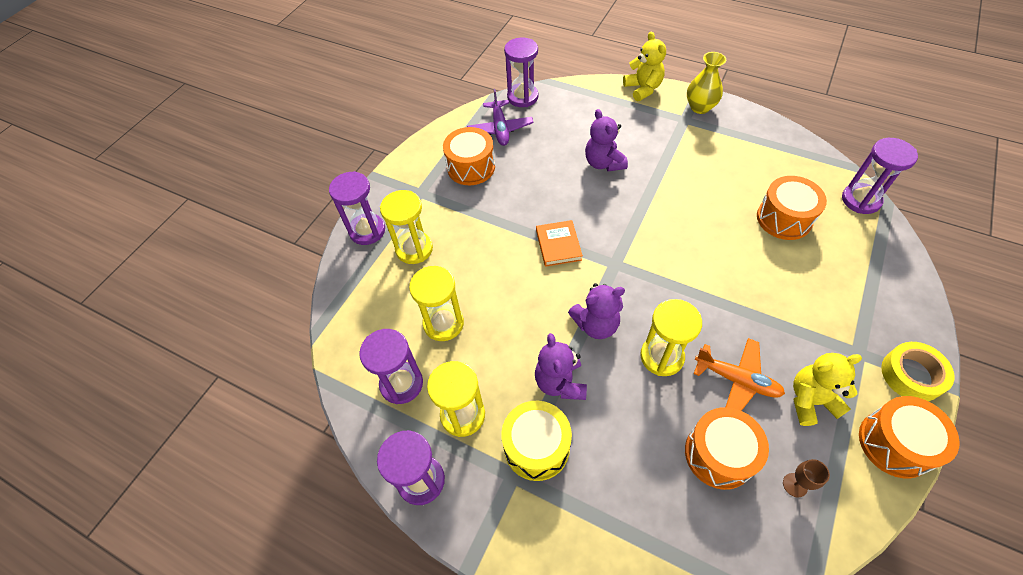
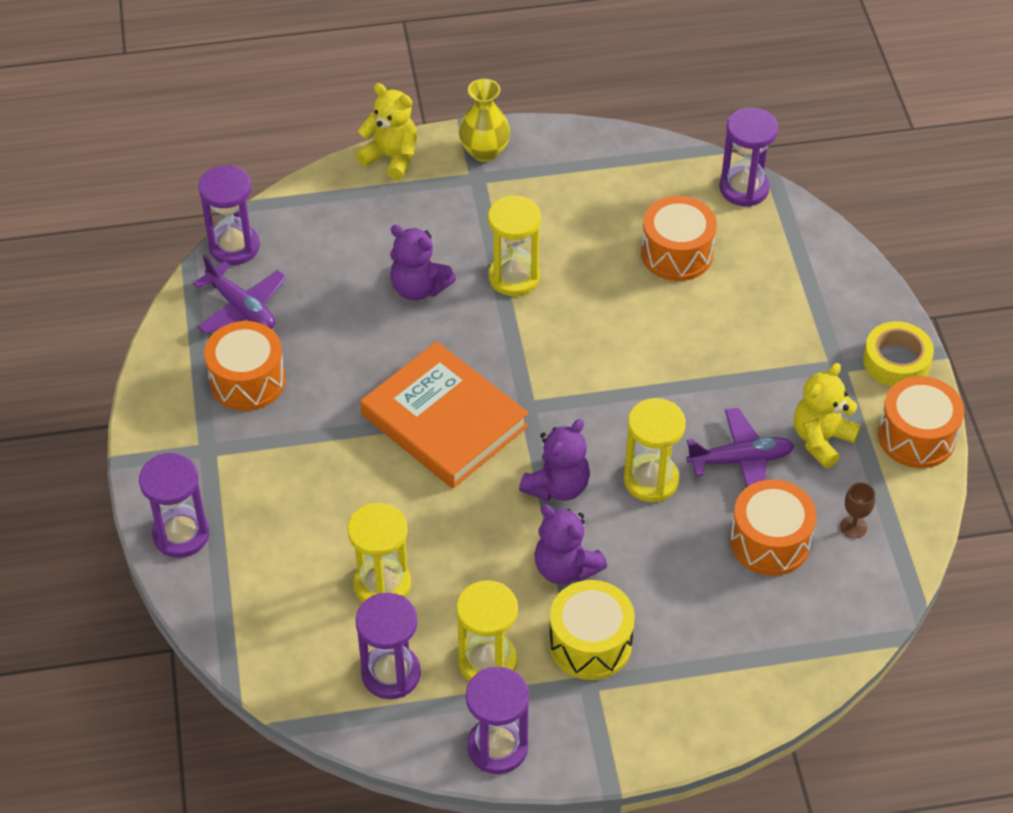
camera: 40 degrees left, 5 degrees down
yellow hourglass [380,190,433,264] -> yellow hourglass moved to [488,195,541,296]
orange book [536,220,583,267] -> orange book [360,341,529,488], size x2.00
orange plane [694,338,785,411] -> purple plane [686,408,794,488]

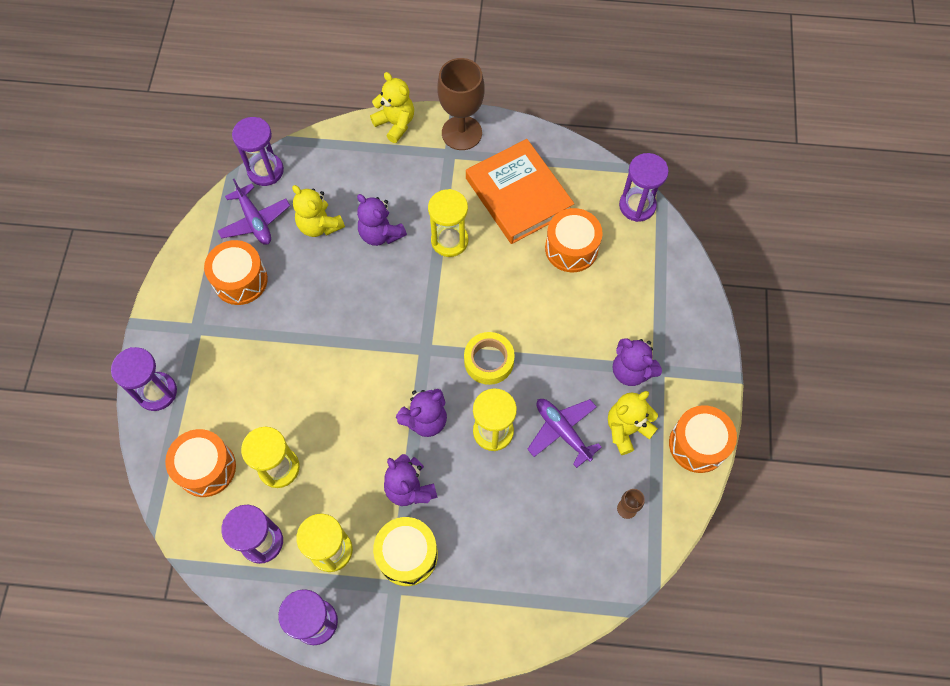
camera: 15 degrees right, 15 degrees up
orange book [360,341,529,488] -> orange book moved to [466,139,574,244]
yellow vase [459,79,510,162] -> brown goblet [437,58,485,150]
purple plane [686,408,794,488] -> purple plane turned 135 degrees counterclockwise [527,399,602,468]
orange drum [730,479,816,576] -> orange drum moved to [165,429,236,497]
yellow tape [863,321,934,386] -> yellow tape moved to [464,332,515,385]
none -> yellow teddy bear [292,185,345,237]
none -> purple teddy bear [613,338,662,386]

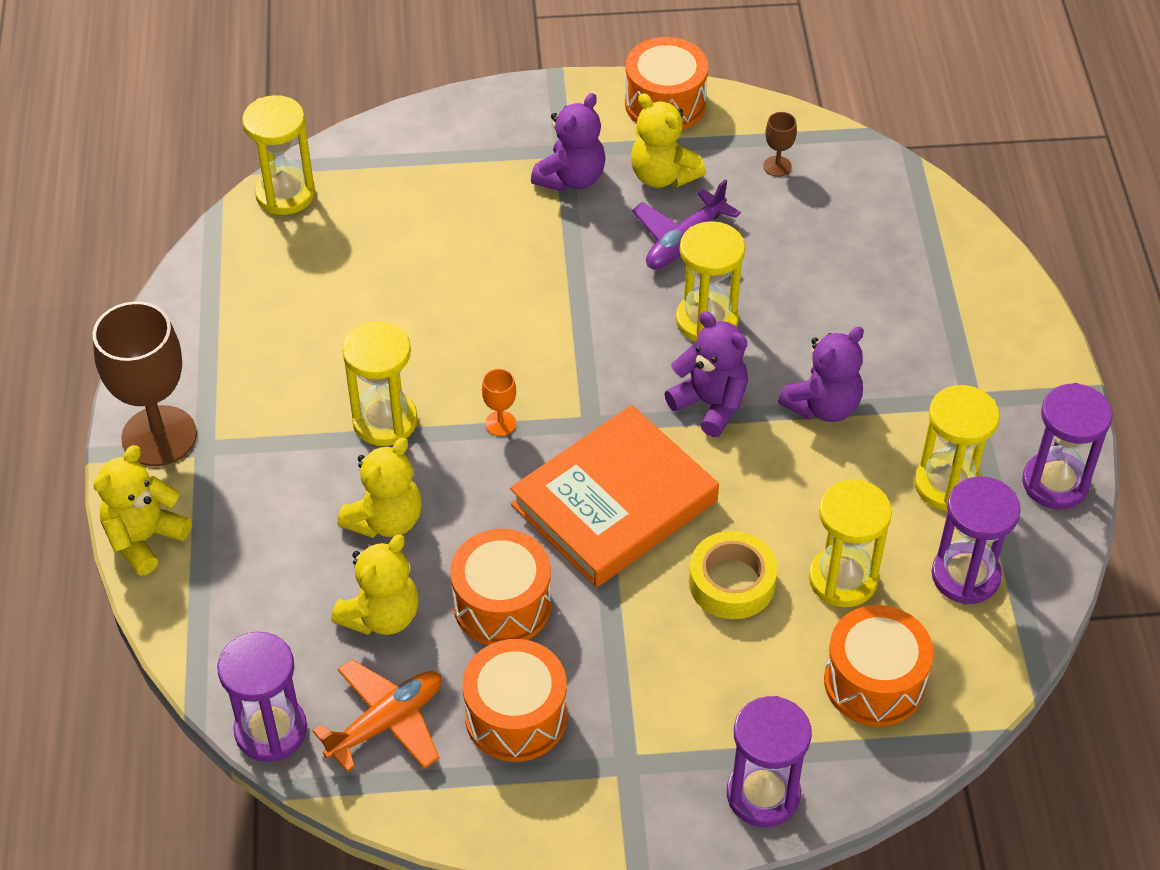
camera: 100 degrees left, 15 degrees down
purple plane [218,179,290,245] -> orange plane [313,659,442,772]
purple teddy bear [357,194,407,246] -> yellow teddy bear [337,438,422,538]
yellow drum [373,517,438,586] -> none
yellow tape [464,332,515,385] -> yellow tape moved to [689,531,777,619]
orange book [466,139,574,244] -> orange book moved to [510,405,719,587]
orange drum [545,208,603,272] -> orange drum moved to [450,529,551,645]
purple hourglass [619,153,669,222] -> yellow hourglass [242,95,315,215]
none -> orange goblet [482,369,516,436]

